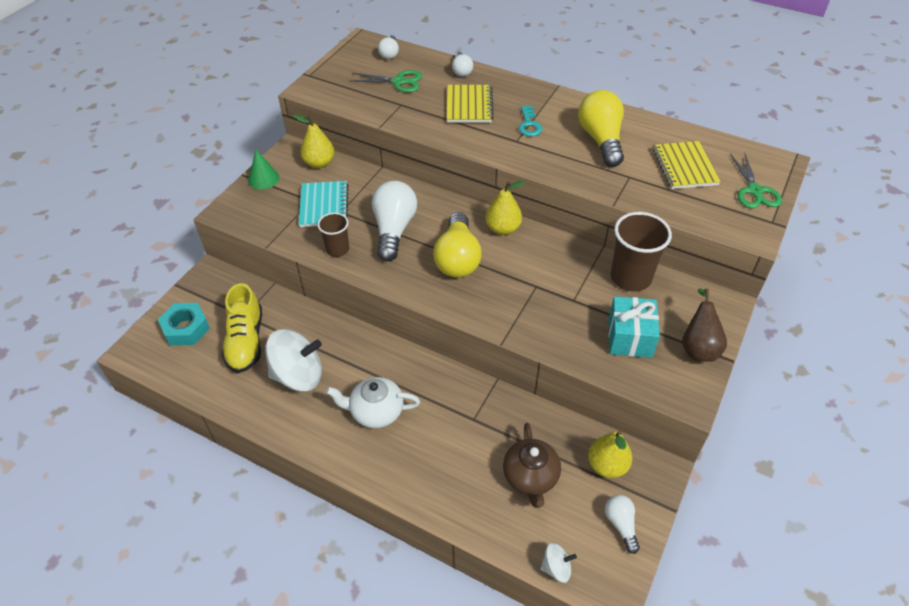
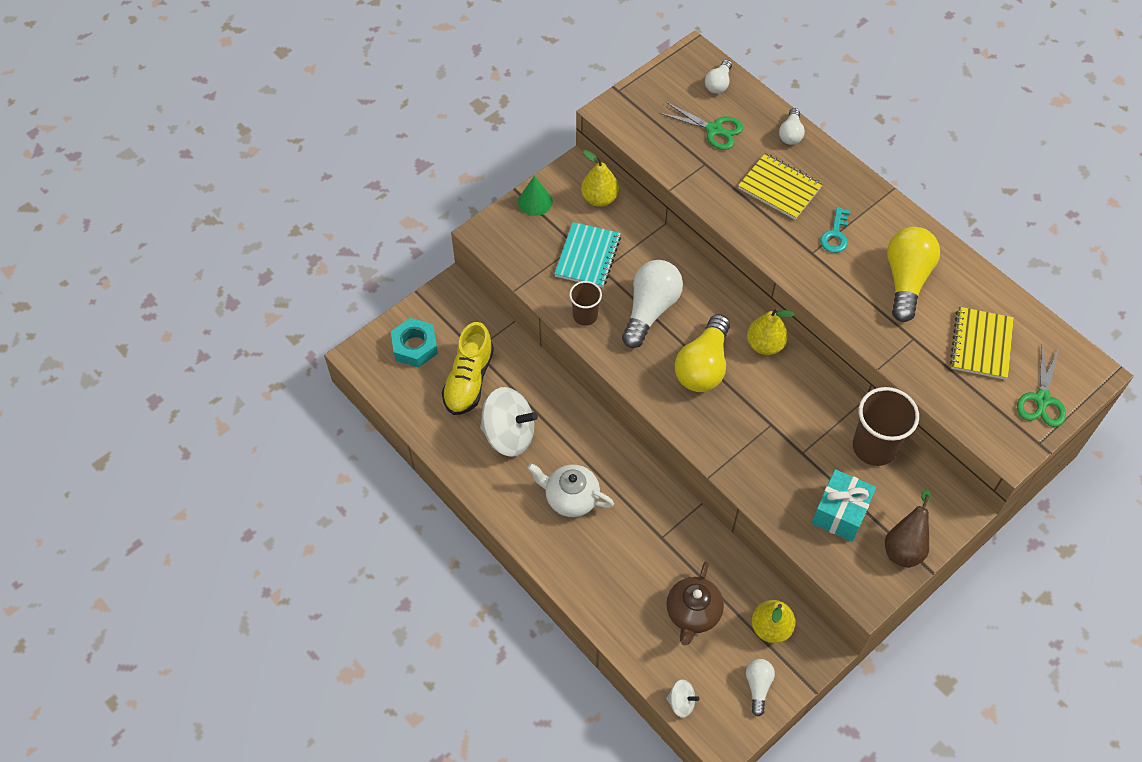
camera: 20 degrees right, 10 degrees up
yellow notebook [447,85,494,123] -> yellow notebook turned 75 degrees counterclockwise [738,153,823,220]

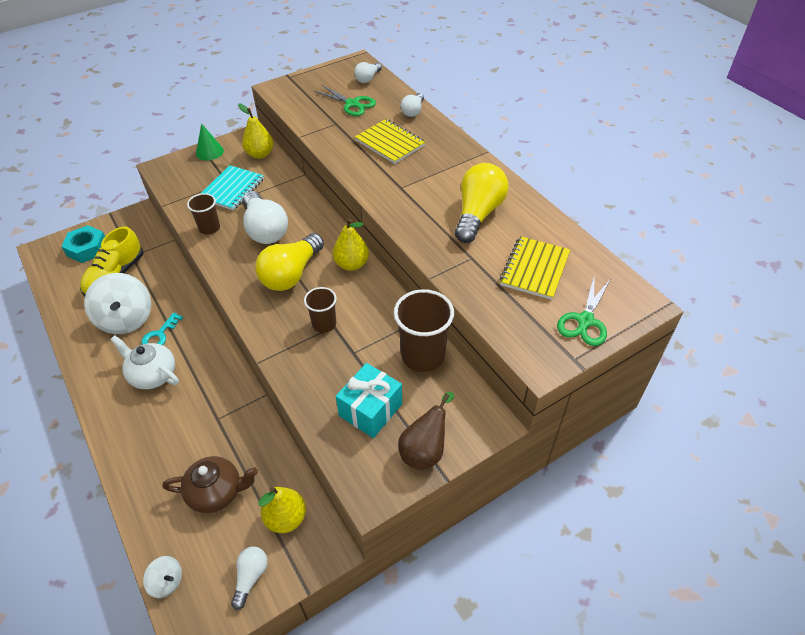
camera: 10 degrees right, 10 degrees down
white spinning top [480,387,538,457] -> white spinning top turned 45 degrees clockwise [84,273,151,334]
white light bulb [622,260,683,348] -> white light bulb turned 120 degrees clockwise [243,191,288,244]
brown teapot [666,562,724,646] -> brown teapot turned 120 degrees counterclockwise [162,456,258,513]
turquoise key [820,207,850,253] -> turquoise key moved to [141,313,183,345]
none -> brown cup [304,287,337,333]

